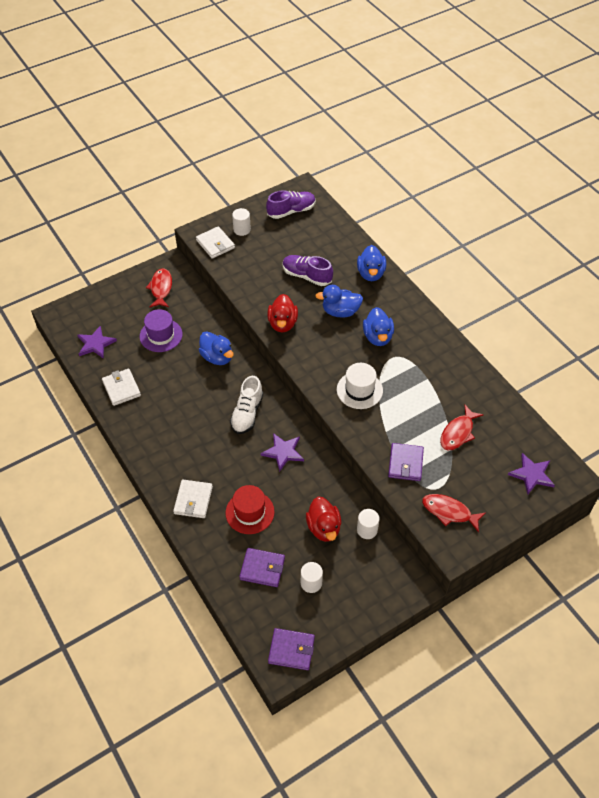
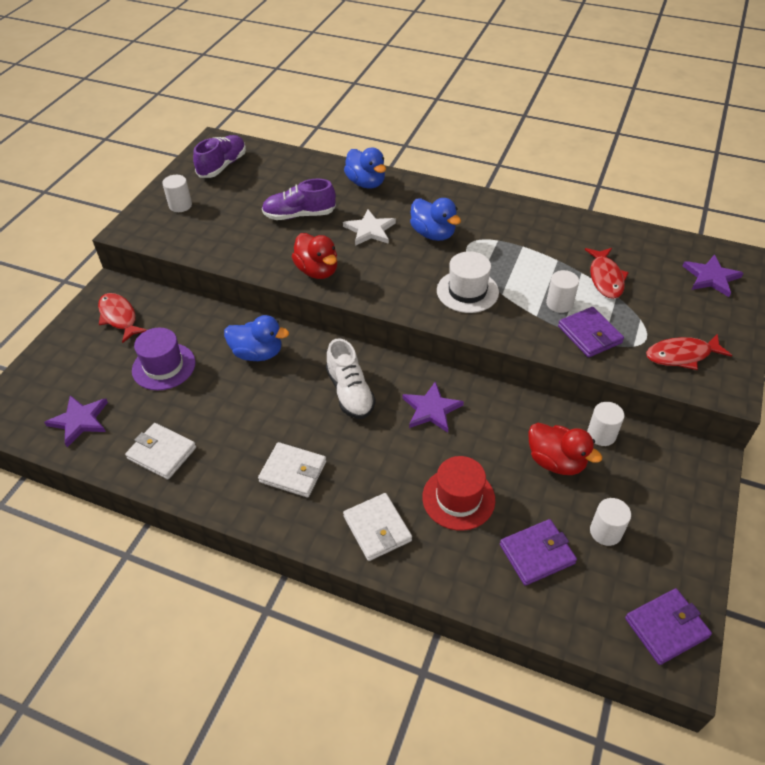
camera: 35 degrees left, 5 degrees down
white wallet [196,226,235,259] -> white wallet moved to [258,442,326,497]
blue duck [315,285,363,317] -> white star [343,210,396,246]
none -> white cylinder [546,270,579,313]

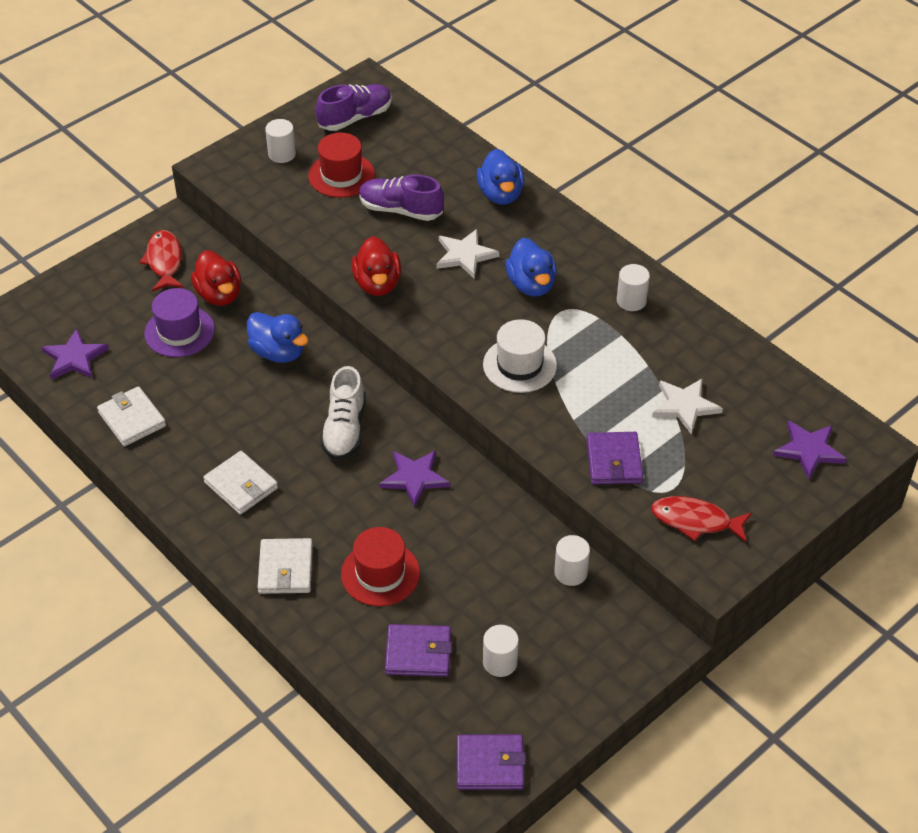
camera: 25 degrees right, 0 degrees up
red duck [528,423,602,475] -> red duck moved to [191,250,241,306]
white cylinder [546,270,579,313] -> white cylinder moved to [617,264,650,311]
red fish [585,248,629,299] -> white star [652,378,723,434]
none -> red hat [308,133,375,198]

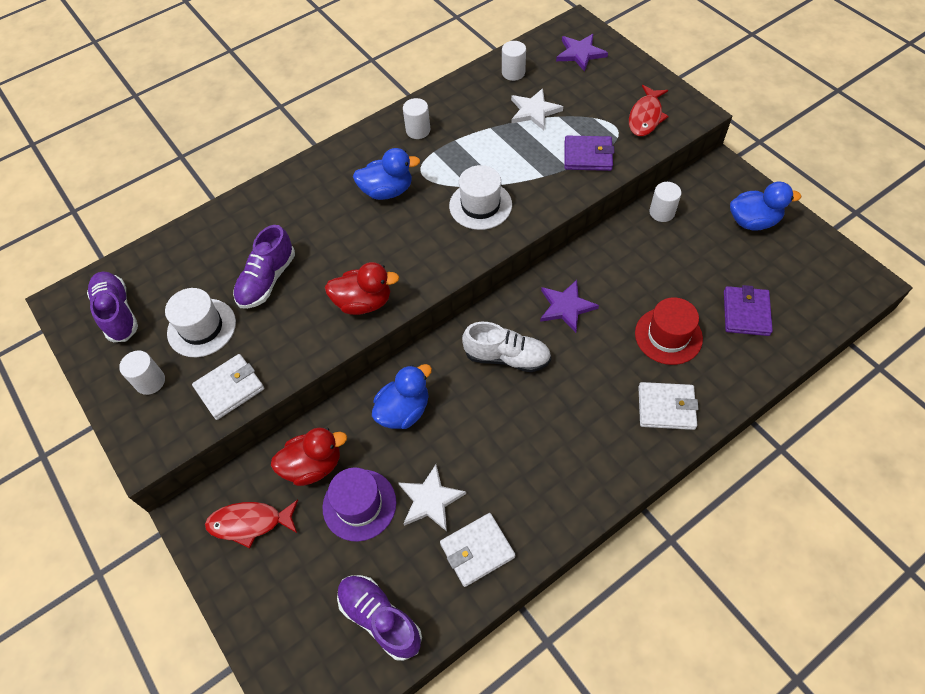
camera: 80 degrees left, 10 degrees up
purple star [41,329,109,380] -> purple shoe [337,575,422,661]
white wallet [203,451,278,515] -> white wallet moved to [192,354,264,420]
red hat [308,133,375,198] -> white hat [165,288,236,357]
white star [436,229,499,278] -> white star moved to [398,465,466,531]
purple wallet [457,735,526,790] -> none
blue duck [477,149,524,205] -> blue duck moved to [730,182,801,231]
white cylinder [483,625,519,677] -> white cylinder moved to [502,41,526,81]

